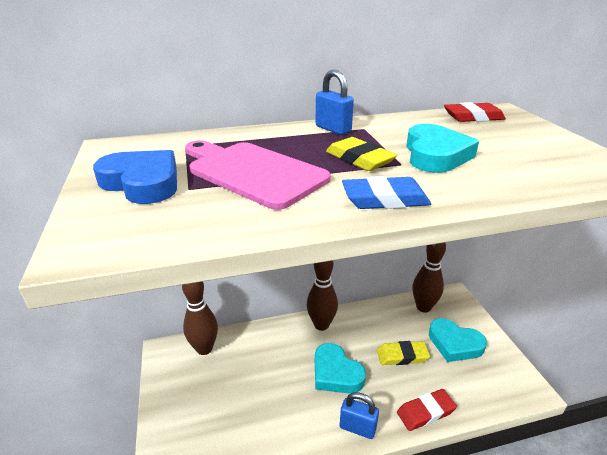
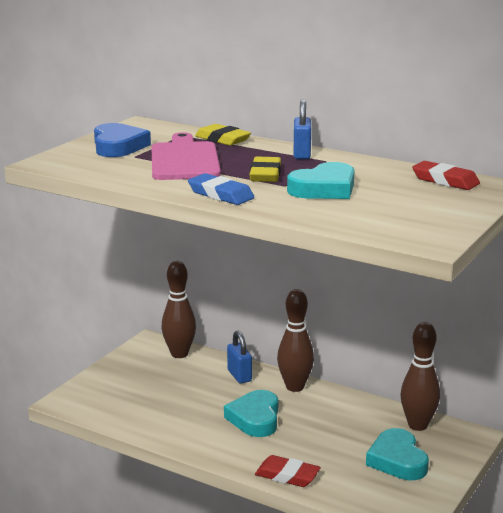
camera: 45 degrees right, 10 degrees down
blue padlock [340,392,379,439] -> blue padlock moved to [227,331,252,383]
yellow eraser [377,341,430,365] -> yellow eraser moved to [195,124,251,146]

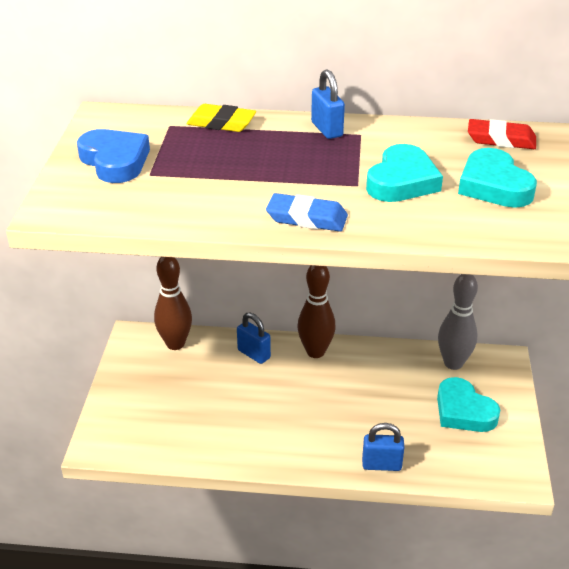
camera: 25 degrees left, 15 degrees up
pink cutting board [151,132,221,180] -> none
turquoise heart [224,390,278,437] -> turquoise heart moved to [458,148,537,208]
yellow eraser [249,157,281,182] -> none
red eraser [255,455,321,487] -> blue padlock [362,423,404,471]
brown bowling pin [400,322,440,431] -> grey bowling pin [438,274,478,370]

